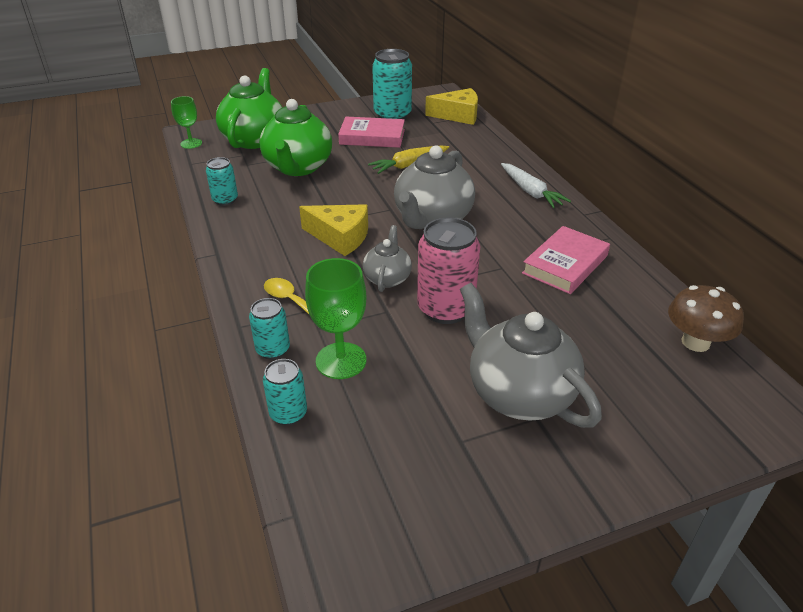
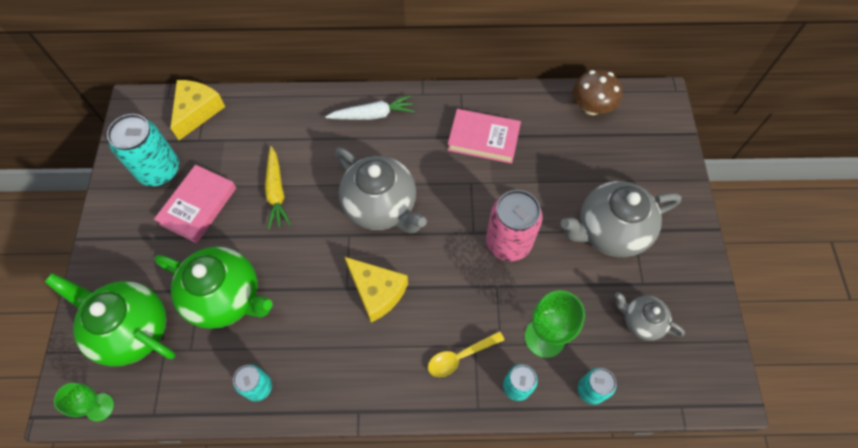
camera: 70 degrees left, 25 degrees up
yellow cheese [299,204,368,256] -> yellow cheese turned 90 degrees clockwise [345,257,408,323]
grey teapot [363,225,412,292] -> grey teapot moved to [615,292,685,341]
pink book [522,226,610,294] -> pink book turned 45 degrees counterclockwise [447,109,521,164]

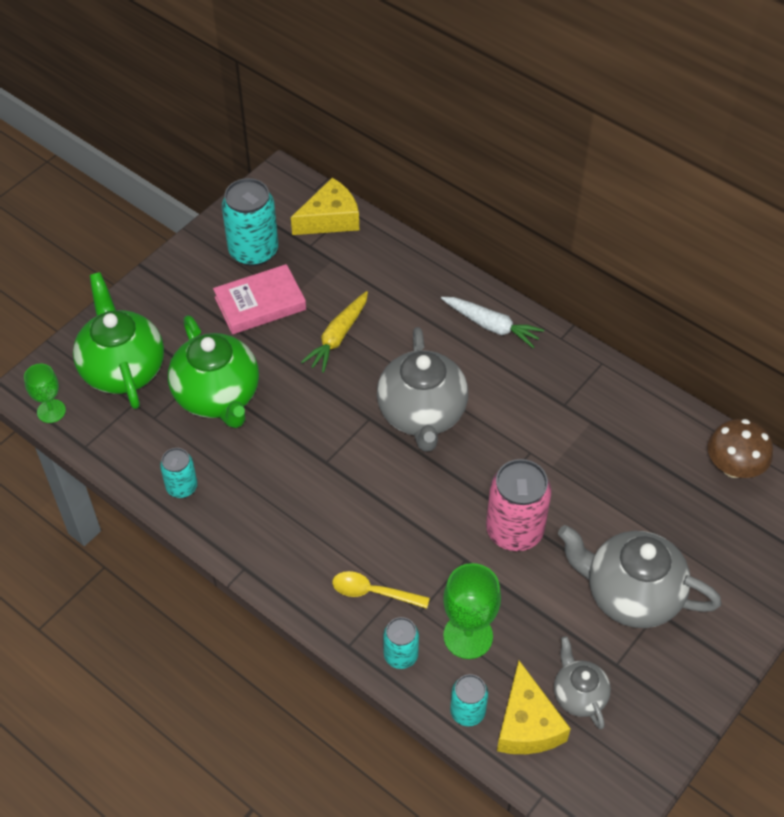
camera: 40 degrees right, 10 degrees down
yellow cheese [345,257,408,323] -> yellow cheese moved to [497,661,571,754]
pink book [447,109,521,164] -> none

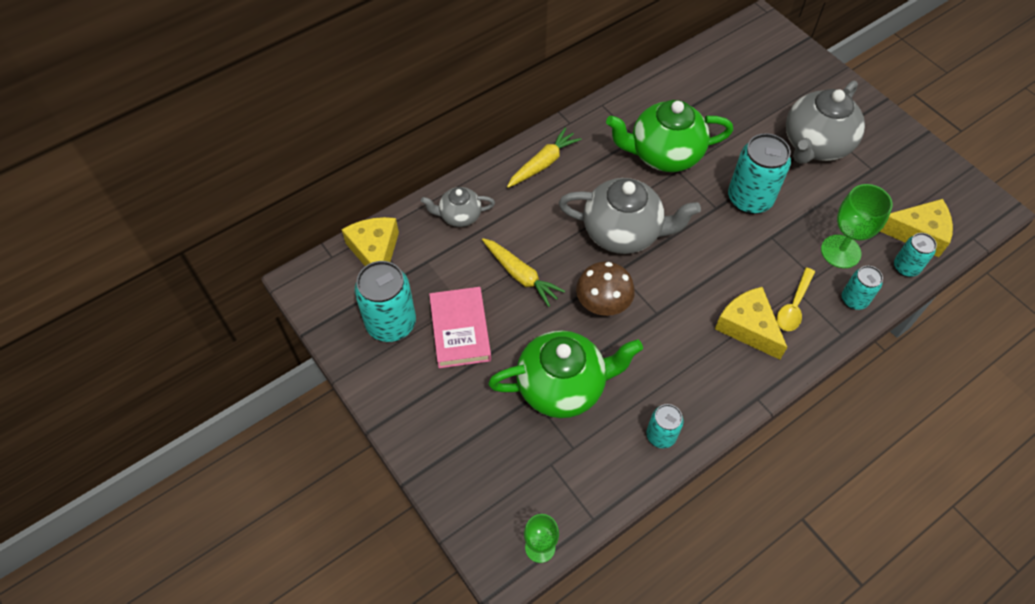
camera: 75 degrees left, 5 degrees up
green teapot [73,272,164,409] -> green teapot moved to [606,100,733,172]
white carrot [441,297,544,348] -> yellow carrot [507,127,581,188]
pink can [486,459,551,551] -> turquoise can [728,133,791,214]
grey teapot [554,636,611,729] -> grey teapot moved to [421,187,495,227]
brown mushroom [708,419,773,478] -> brown mushroom moved to [576,262,635,316]
none -> yellow cheese [715,287,787,360]

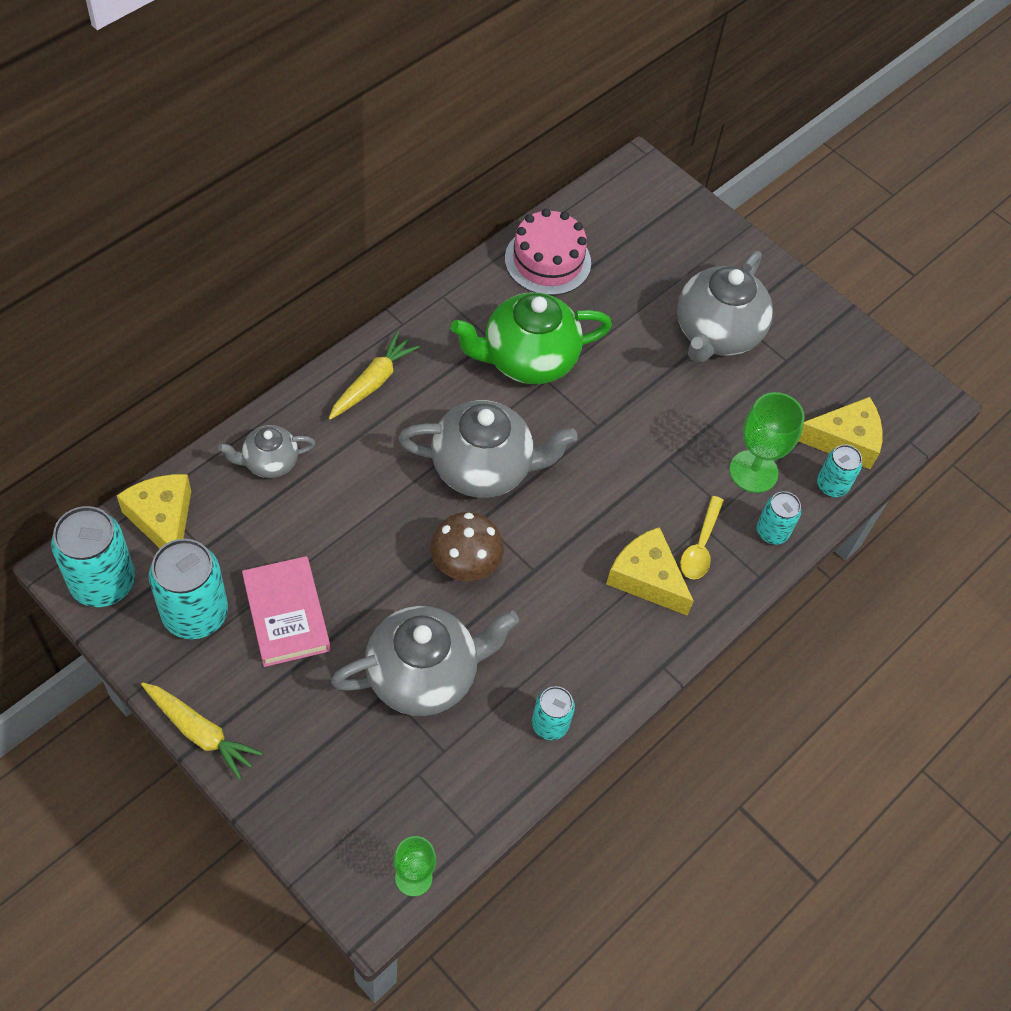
camera: 15 degrees left, 0 degrees up
yellow carrot [482,238,565,307] -> yellow carrot moved to [141,683,262,780]
green teapot [488,330,643,418] -> grey teapot [331,606,519,716]
turquoise can [728,133,791,214] -> turquoise can moved to [51,506,135,607]
none -> pink cake [505,209,591,295]

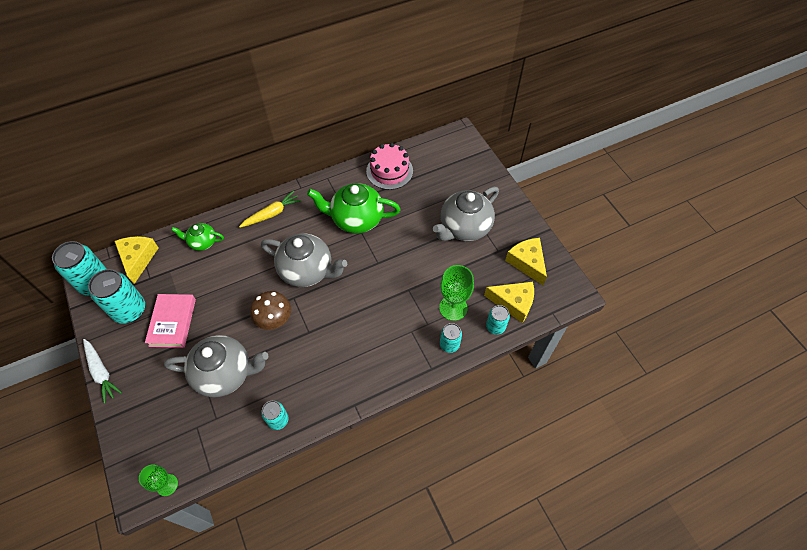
camera: 25 degrees right, 0 degrees up
yellow carrot [141,683,262,780] -> white carrot [83,339,122,404]
grey teapot [218,425,316,478] -> green teapot [171,223,224,251]
yellow cheese [606,527,694,616] -> yellow cheese moved to [505,238,547,285]
yellow spoon [680,496,724,579] -> none

